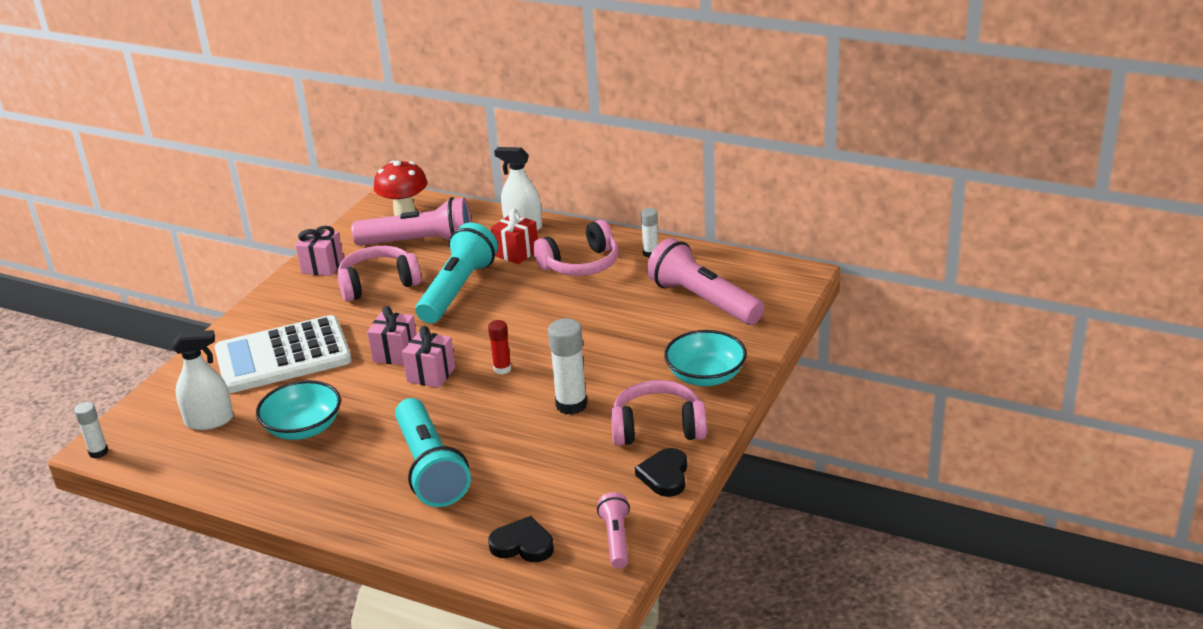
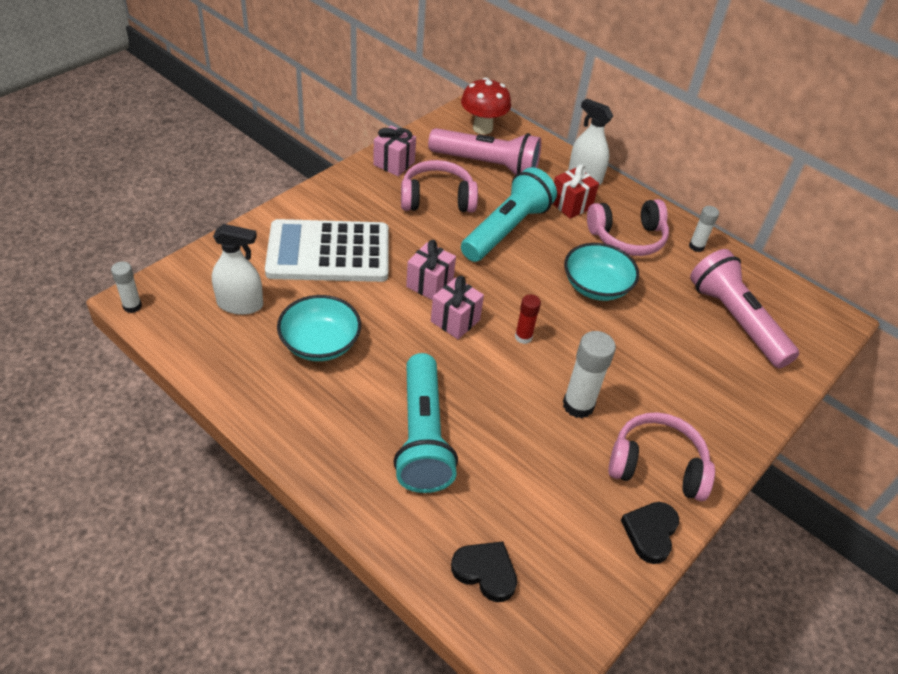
camera: 10 degrees right, 15 degrees up
pink flashlight [597,492,630,569] -> none
turquoise bowl [664,330,747,386] -> turquoise bowl moved to [564,243,639,301]

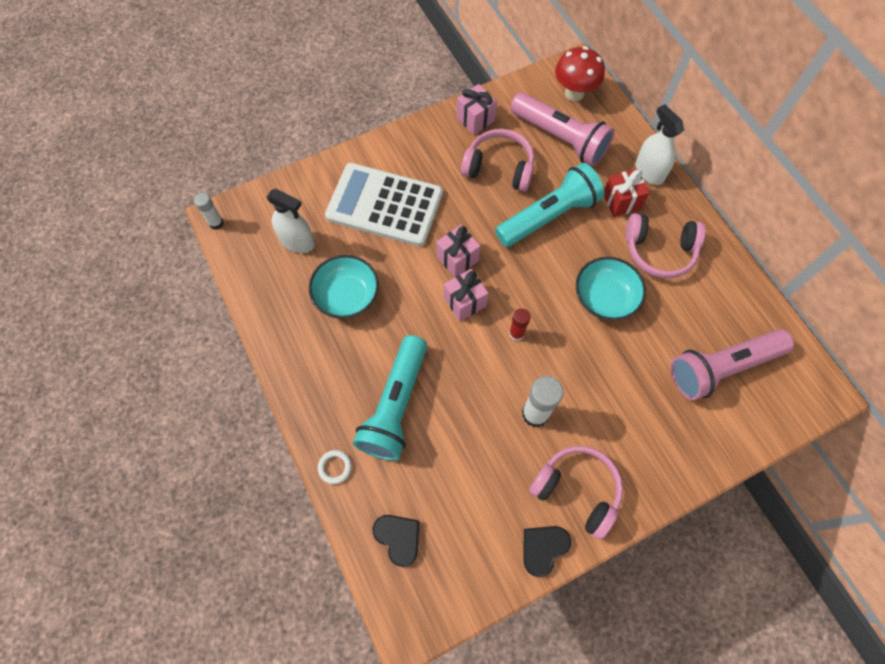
camera: 25 degrees right, 20 degrees up
white glue stick [689,206,719,252] -> none
pink flashlight [690,249,799,368] -> pink flashlight turned 105 degrees counterclockwise [671,329,794,400]
none -> white ring [318,450,352,484]

